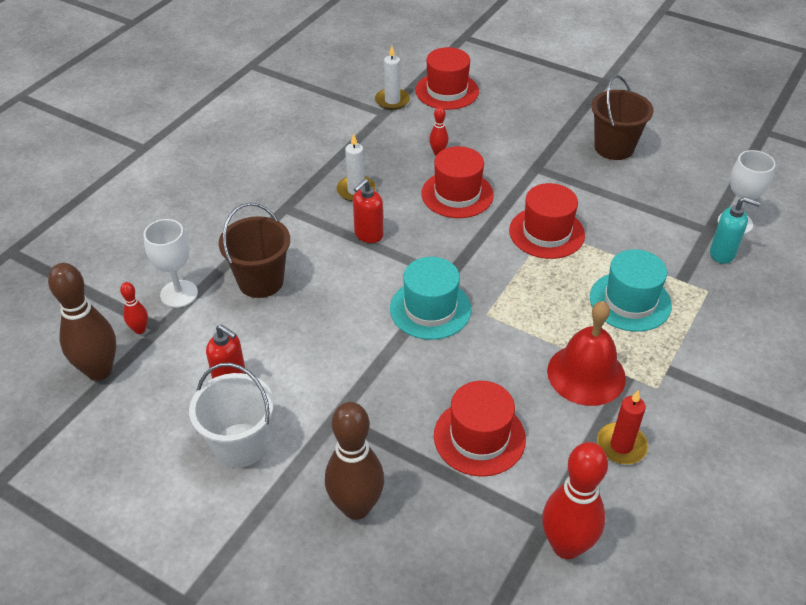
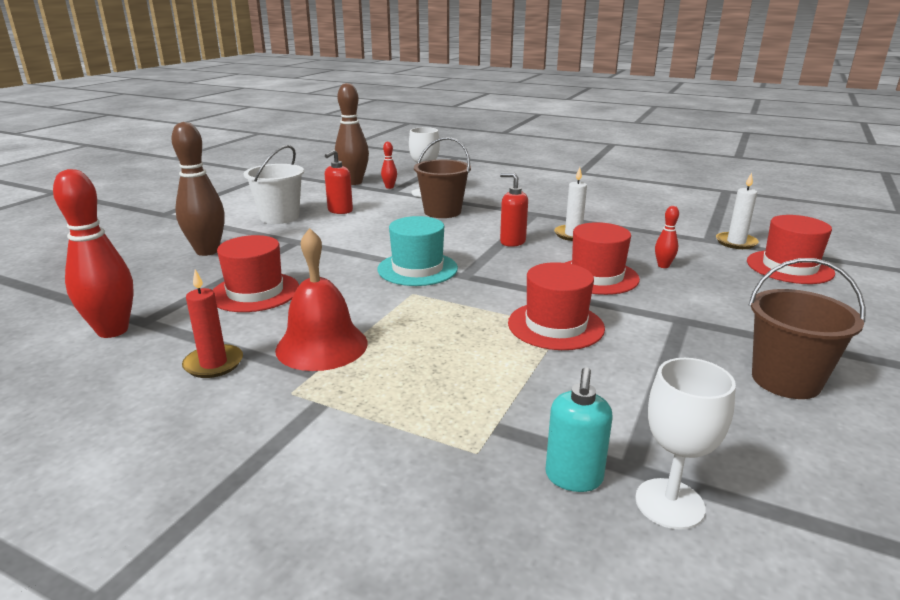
camera: 85 degrees right, 20 degrees down
turquoise hat [590,249,672,332] -> none

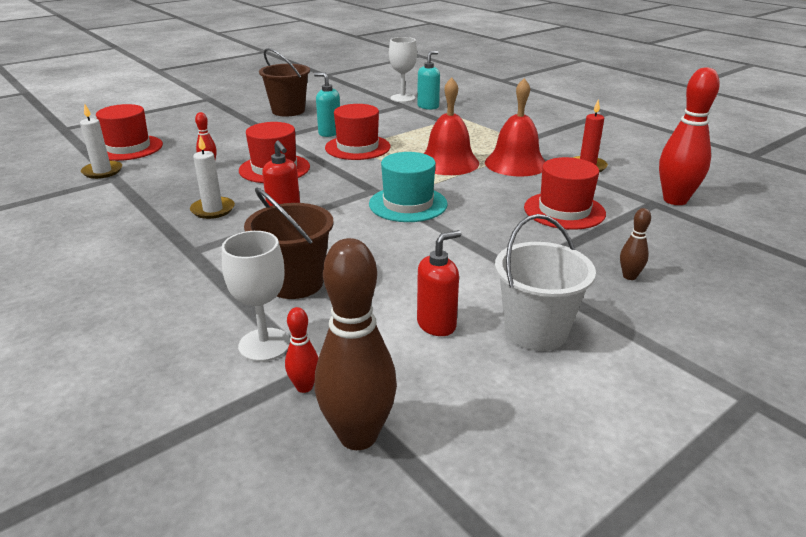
camera: 155 degrees left, 5 degrees up
brown bowling pin [171,122,225,256] -> brown bowling pin [620,208,651,280], size x0.47
none -> turquoise soap dispenser [314,72,340,137]
none -> red bell [424,77,479,175]

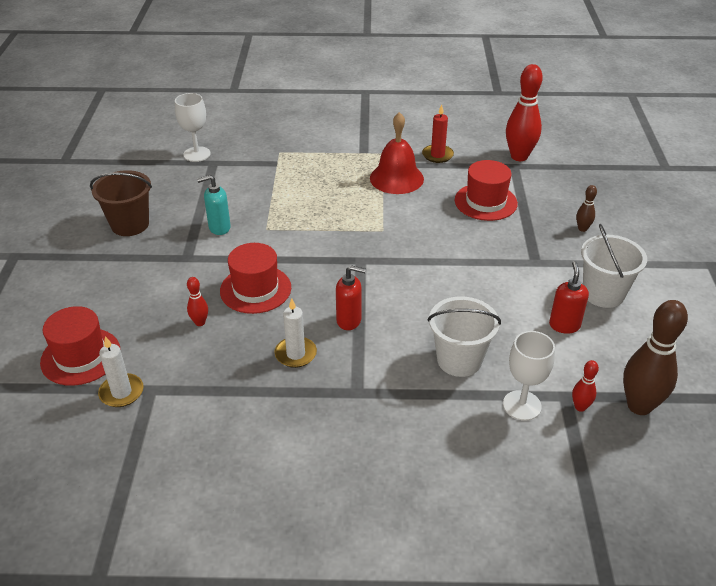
camera: 50 degrees left, 10 degrees up
brown bucket [244,187,334,299] -> white bucket [427,296,501,377]
red hat [325,104,390,160] -> none
turquoise hat [369,152,448,222] -> none
turquoise soap dispenser [417,51,440,110] -> none
red bell [424,77,479,175] -> none

